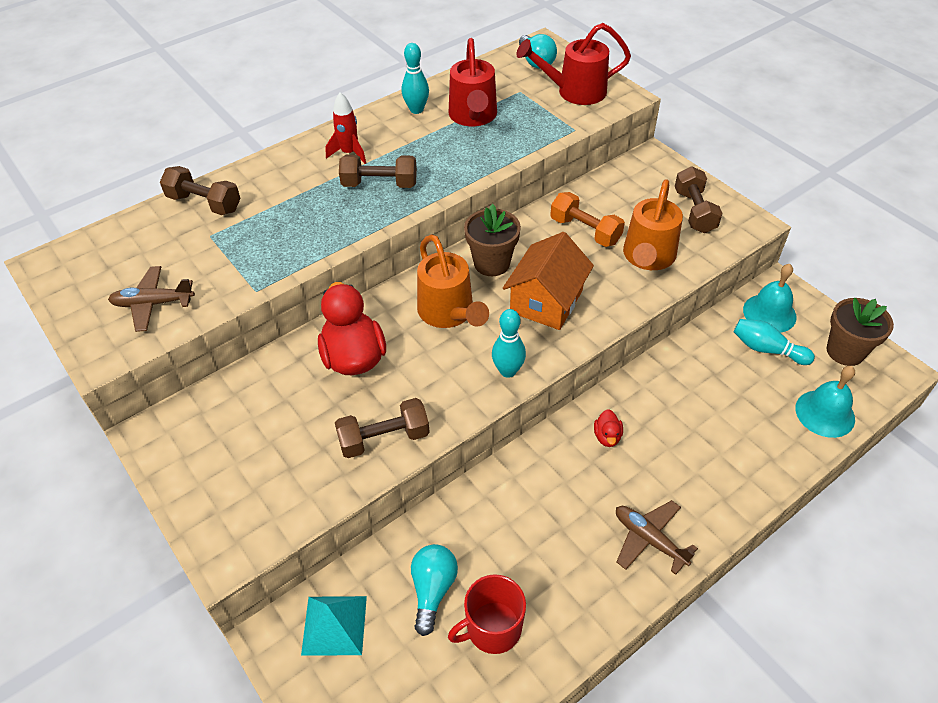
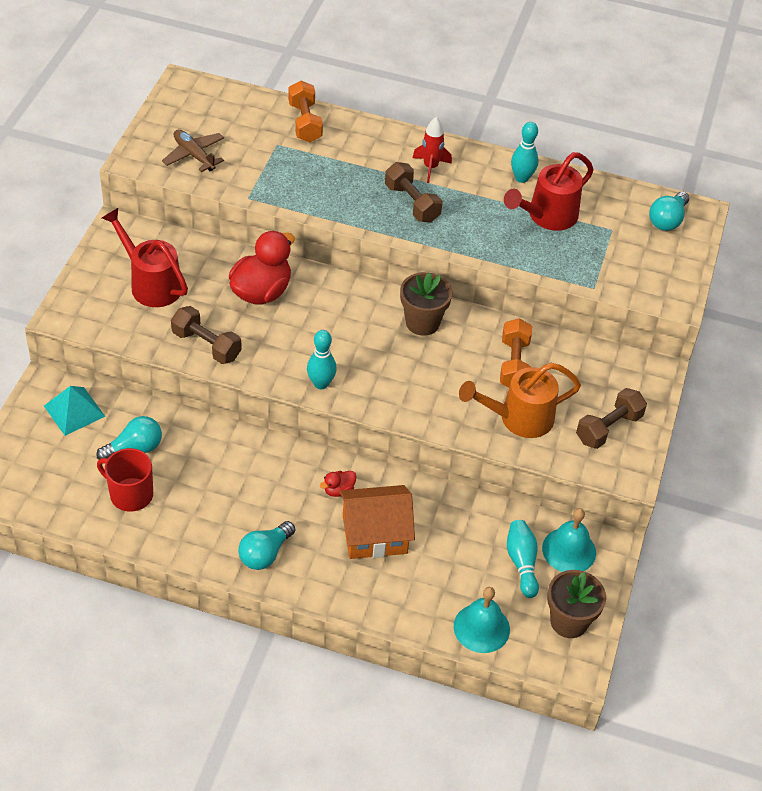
camera: 50 degrees right, 0 degrees up
brown dumbbell [160,166,241,215] -> orange dumbbell [288,81,323,142]
orange watering can [417,234,489,328] -> none
orange house [503,232,594,330] -> orange house moved to [339,485,415,559]
red watering can [516,23,631,105] -> red watering can moved to [102,208,188,307]
brown plane [616,500,698,575] -> turquoise light bulb [238,521,295,570]

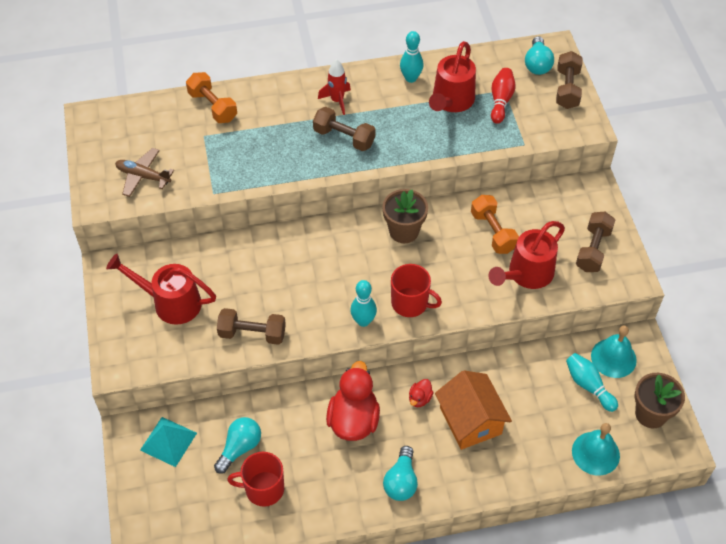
camera: 25 degrees left, 5 degrees up
red duck [229,231,295,304] -> red duck moved to [326,361,380,441]
orange house [339,485,415,559] -> orange house turned 75 degrees counterclockwise [435,370,512,450]
orange watering can [459,363,581,438] -> red watering can [488,221,565,289]
none -> red mug [391,264,442,317]
none -> red bowling pin [491,68,516,124]
none -> brown dumbbell [556,51,583,109]

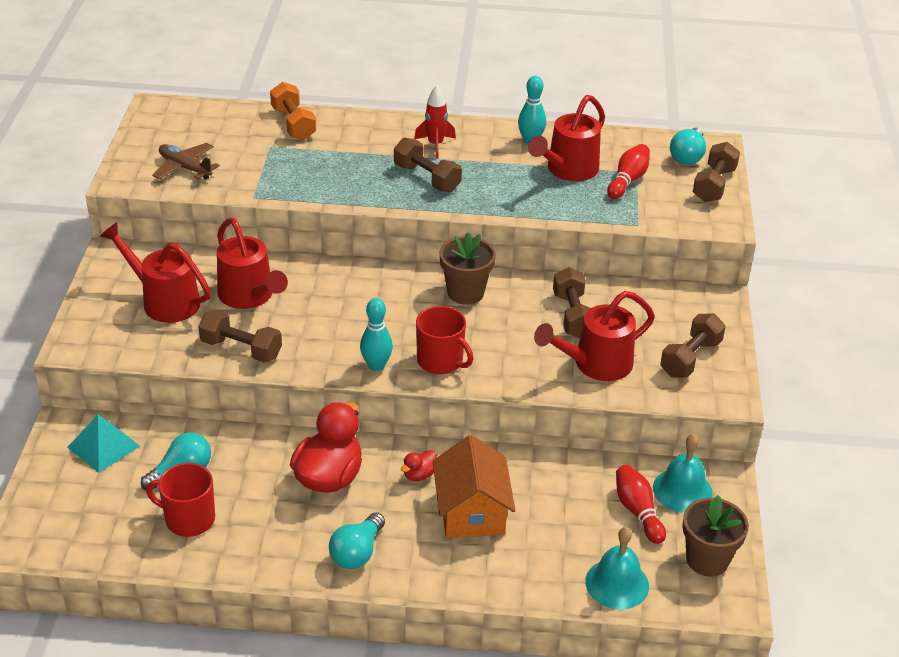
camera: 15 degrees right, 15 degrees down
orange dumbbell [471,195,519,254] -> brown dumbbell [553,267,591,338]
turquoise bowling pin [566,353,618,412] -> red bowling pin [616,465,666,544]
none -> red watering can [217,218,288,309]

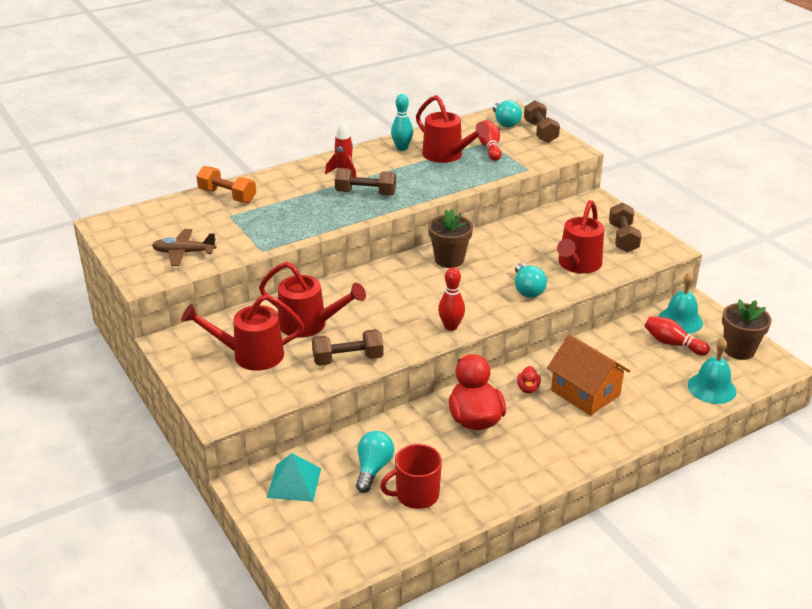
camera: 35 degrees left, 5 degrees down
turquoise light bulb [329,512,385,569] -> turquoise light bulb moved to [515,263,547,298]
turquoise bowling pin [360,298,393,371] -> red bowling pin [438,267,465,331]
red mug [416,306,473,374] -> none
red watering can [528,95,605,181] -> red watering can turned 45 degrees counterclockwise [416,95,489,163]
brown dumbbell [553,267,591,338] -> none

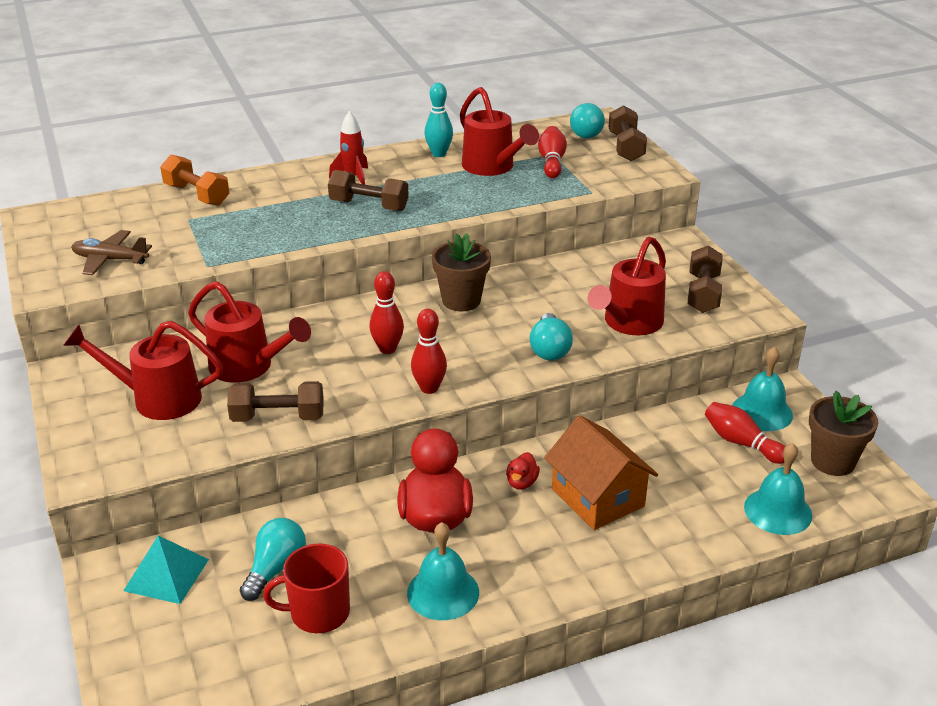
camera: 10 degrees right, 0 degrees up
none -> red bowling pin [369,271,404,354]
none -> turquoise bell [407,522,479,620]

